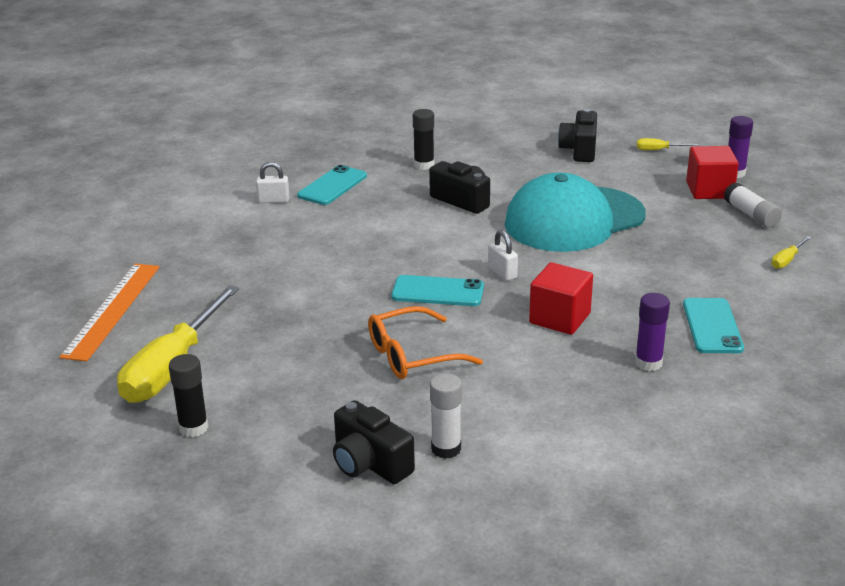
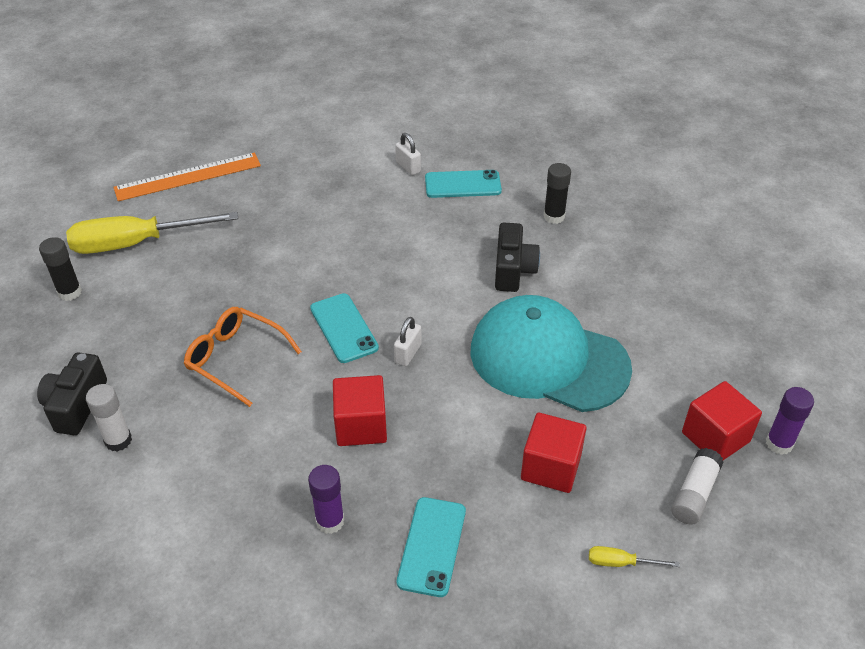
camera: 55 degrees right, 15 degrees up
black camera [558,109,597,162] -> none
yellow screwdriver [637,138,699,150] -> none
turquoise phone [683,298,744,353] -> turquoise phone turned 45 degrees counterclockwise [397,497,466,597]
none -> red cube [521,413,587,493]

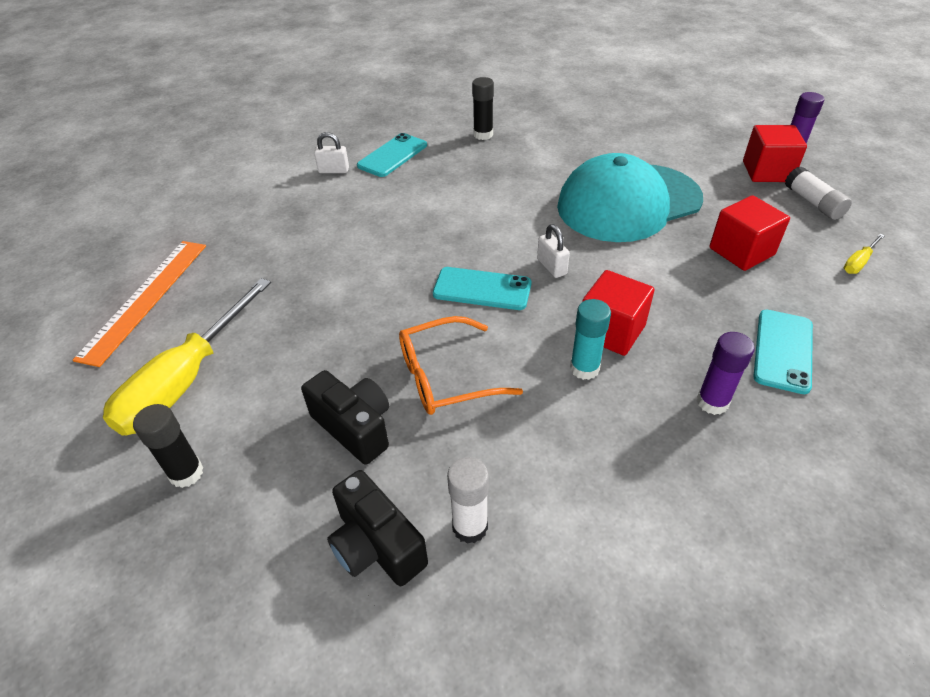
camera: 50 degrees left, 0 degrees up
turquoise phone [397,497,466,597] -> turquoise phone turned 60 degrees clockwise [753,310,813,394]
black camera [495,223,540,292] -> black camera moved to [301,370,389,464]
none -> turquoise glue stick [570,299,611,380]

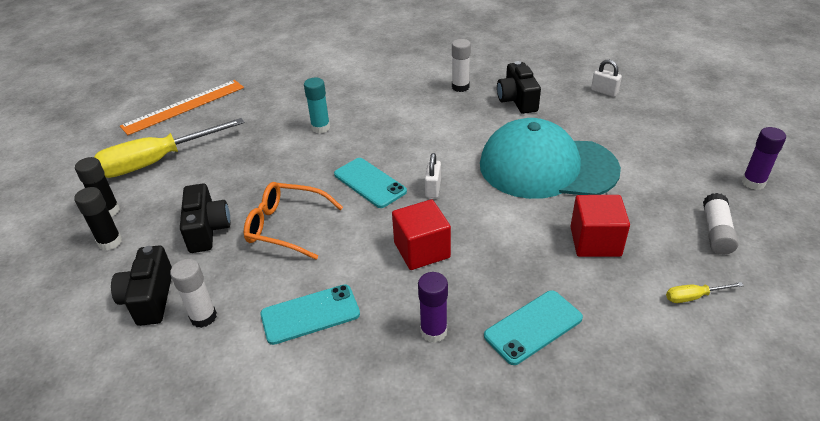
camera: 35 degrees right, 5 degrees down
white padlock [314,132,349,173] -> white padlock moved to [591,59,622,97]
turquoise phone [357,133,427,177] -> turquoise phone moved to [260,284,360,345]
black glue stick [472,77,494,140] -> black glue stick moved to [74,187,122,250]
turquoise glue stick [570,299,611,380] -> turquoise glue stick moved to [304,78,330,134]
red cube [743,125,807,182] -> none
none -> white glue stick [452,39,471,92]
none -> black camera [497,61,541,114]

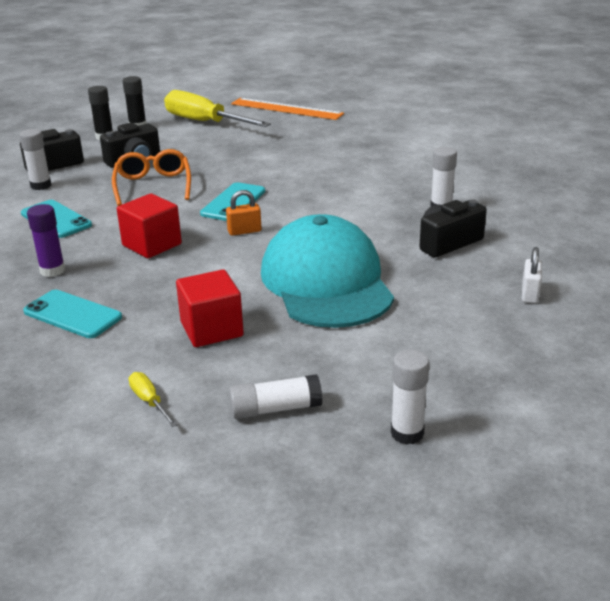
camera: 65 degrees right, 10 degrees down
turquoise glue stick [304,78,330,134] -> none
white padlock [425,153,441,198] -> orange padlock [226,190,262,236]
purple glue stick [742,127,786,190] -> white glue stick [391,350,430,444]

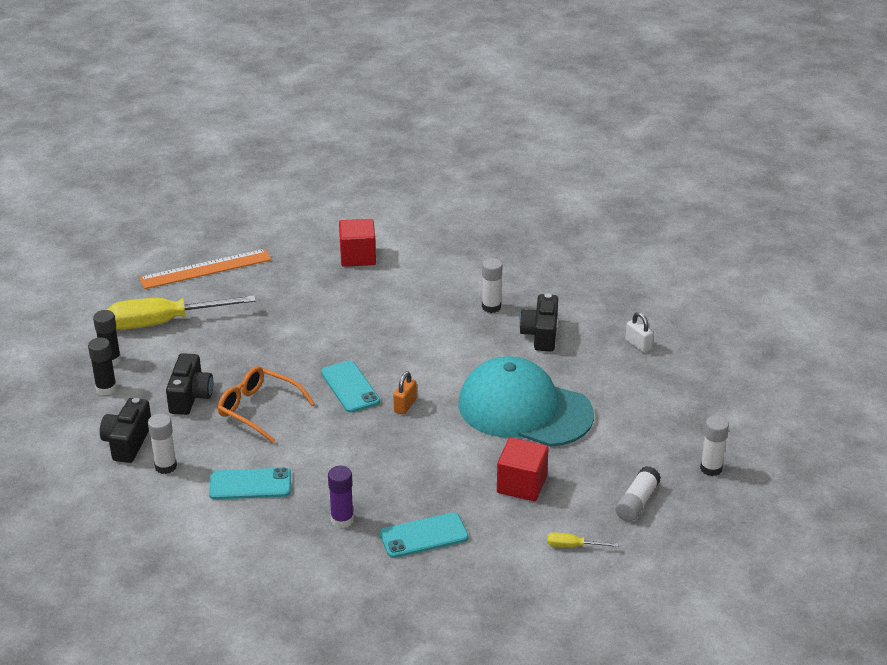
camera: 50 degrees left, 5 degrees up
red cube [117,194,182,258] -> red cube moved to [339,219,376,267]

